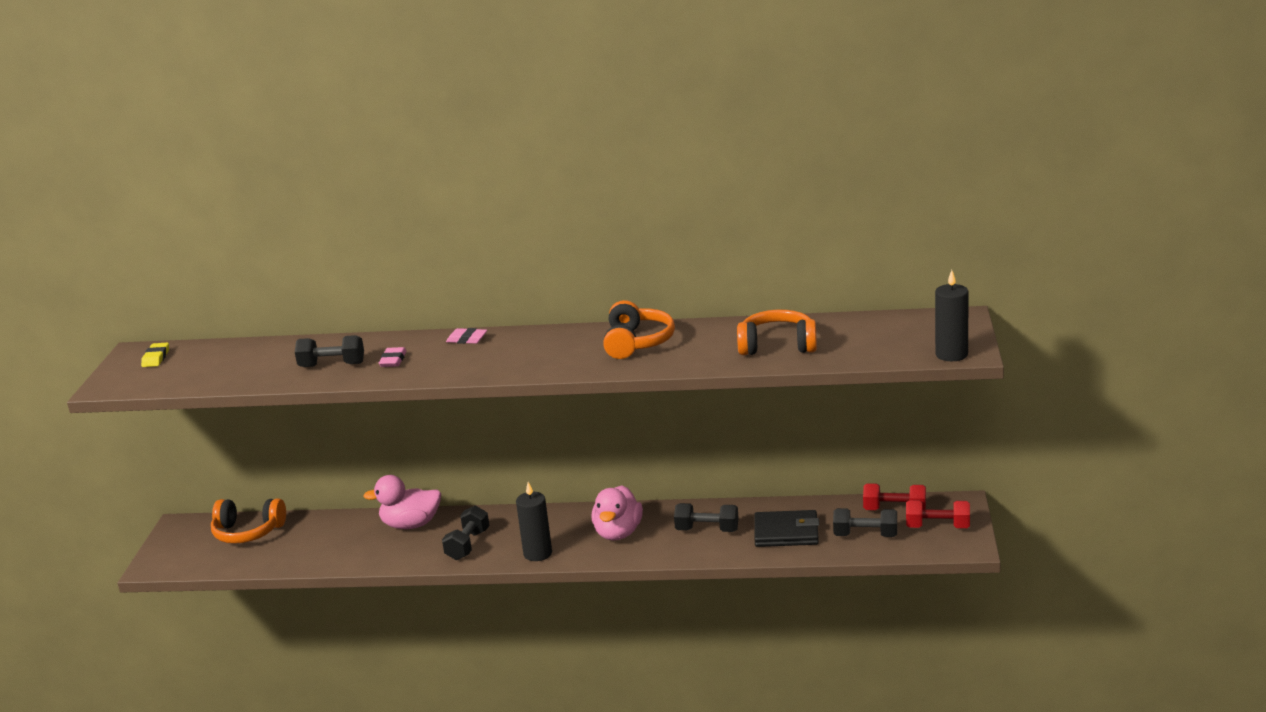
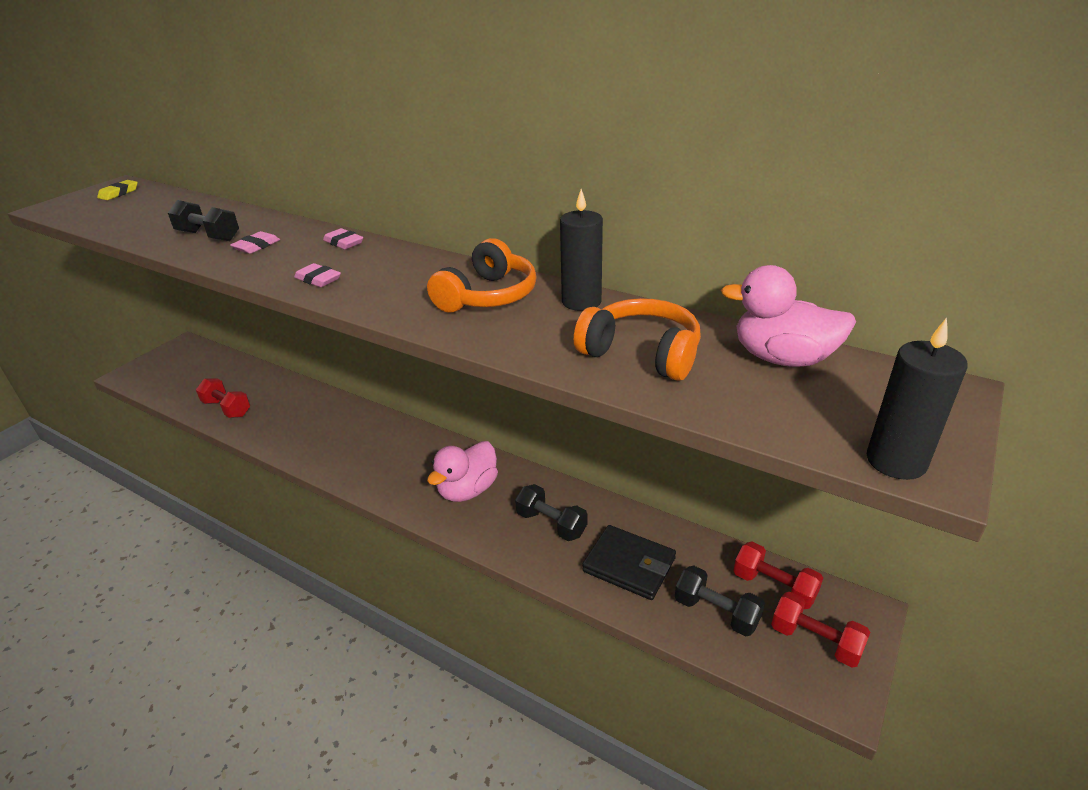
camera: 25 degrees right, 10 degrees up
orange headphones [211,498,286,544] -> none
pink duck [363,475,441,529] -> pink duck moved to [721,265,856,367]
black dumbbell [442,506,490,560] -> none
black candle [516,482,552,561] -> black candle moved to [560,189,603,311]
none -> red dumbbell [196,378,250,418]
none -> pink eraser [294,263,341,287]

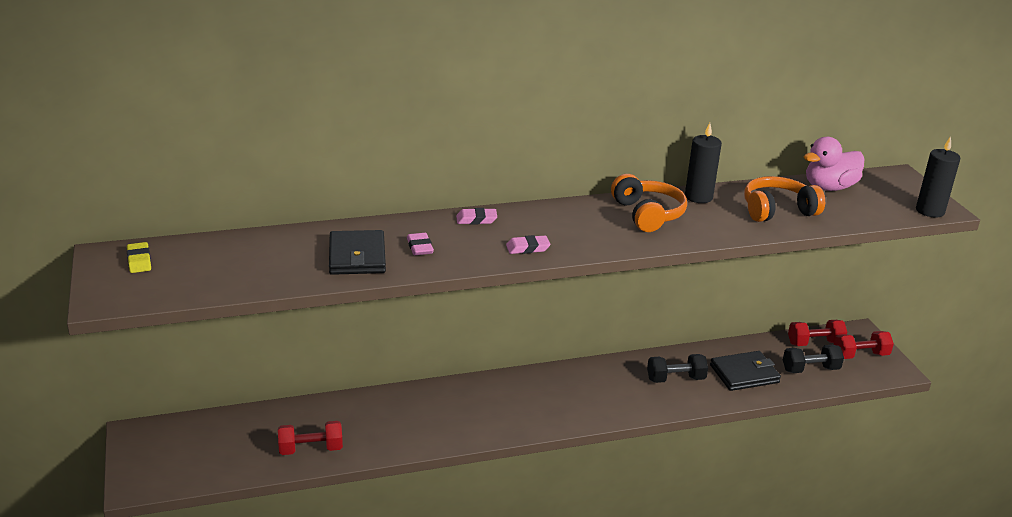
camera: 50 degrees left, 5 degrees down
black dumbbell [168,200,239,241] -> black wallet [329,230,386,275]
pink duck [427,441,498,502] -> none

